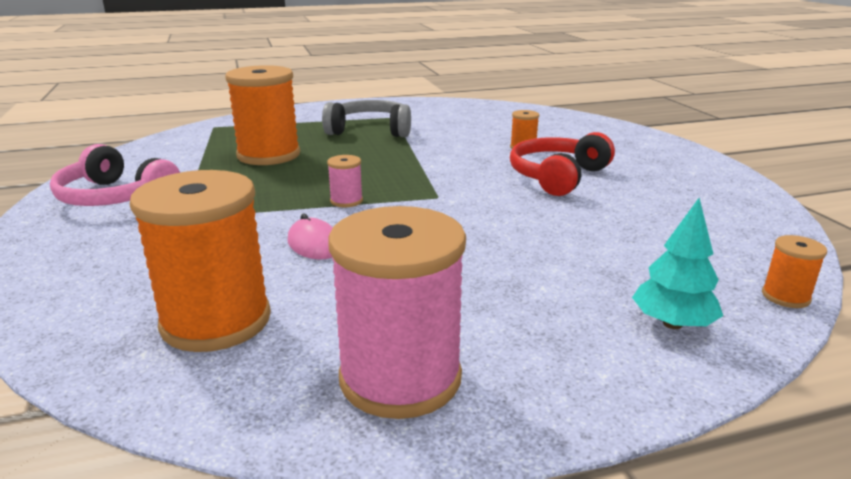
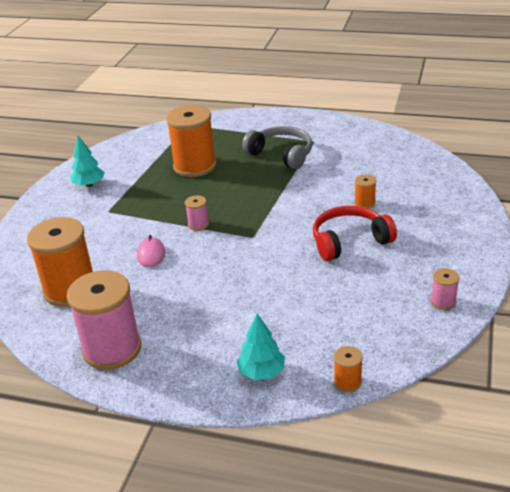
camera: 35 degrees right, 10 degrees up
pink headphones [50,144,180,206] -> turquoise tree [70,135,105,187]
none -> pink spool [431,268,460,310]

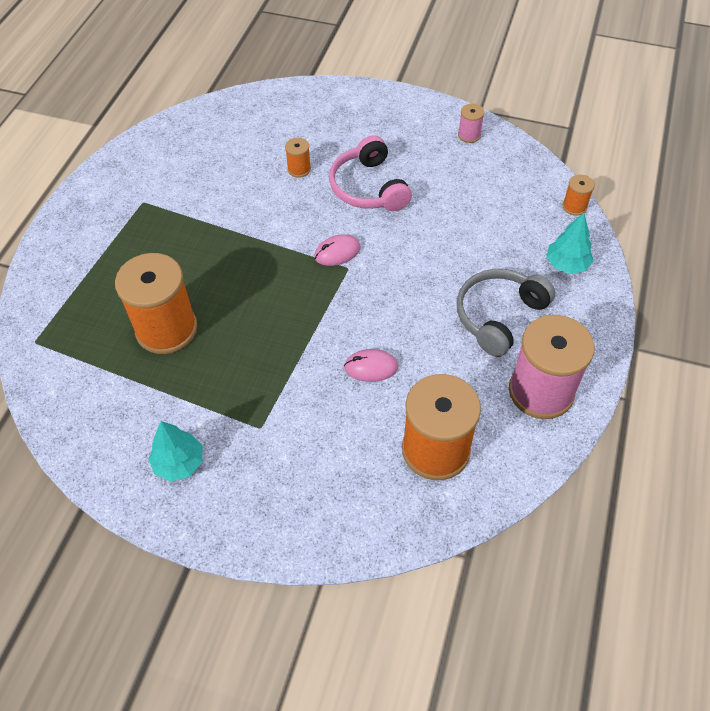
camera: 90 degrees left, 20 degrees up
pink spool [185,195,209,231] -> none
grey headphones [242,126,312,169] -> grey headphones moved to [457,269,555,357]
red headphones [313,206,397,261] -> pink headphones [329,135,412,211]
none -> pink mouse [314,234,361,266]

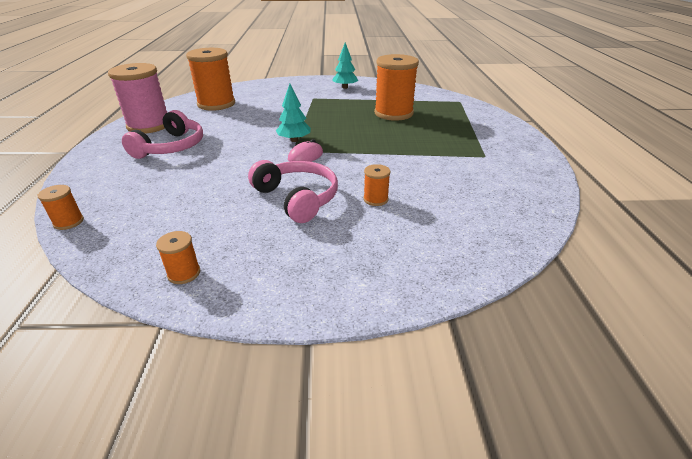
camera: 160 degrees right, 20 degrees down
pink mouse [344,349,398,382] -> none
grey headphones [457,269,555,357] -> pink headphones [122,110,203,159]
pink spool [458,104,484,143] -> orange spool [156,231,200,284]
turquoise tree [546,213,593,274] -> turquoise tree moved to [276,84,311,142]

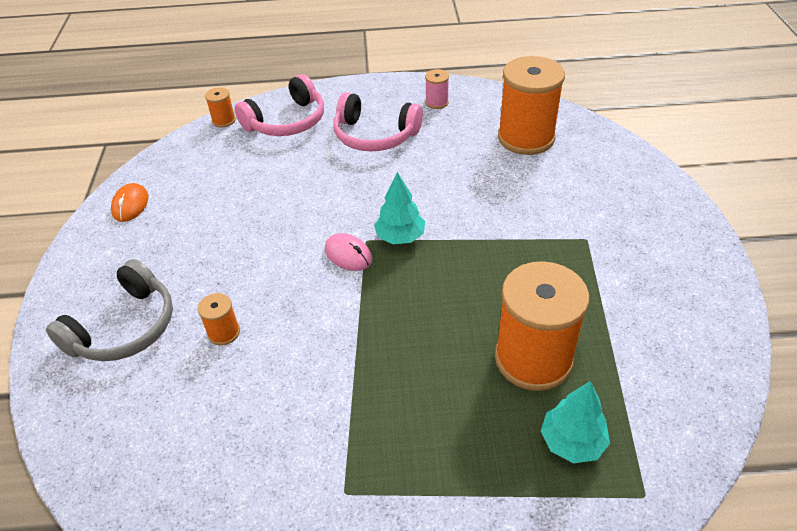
camera: 90 degrees right, 10 degrees up
pink spool [108,63,167,134] -> pink spool [425,69,449,109], size x0.44
orange spool [156,231,200,284] -> orange mouse [111,183,148,222]
pink headphones [248,160,338,223] -> pink headphones moved to [235,74,324,136]
turquoise tree [332,43,358,89] -> turquoise tree moved to [541,381,610,463]
none -> grey headphones [46,259,173,361]

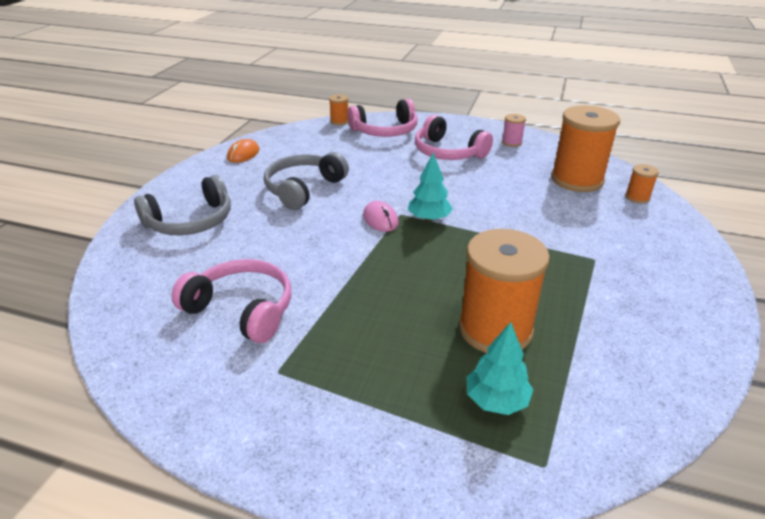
camera: 20 degrees right, 10 degrees down
orange spool [198,293,240,345] -> orange spool moved to [625,164,659,204]
none -> pink headphones [171,259,291,343]
none -> grey headphones [264,152,349,210]

